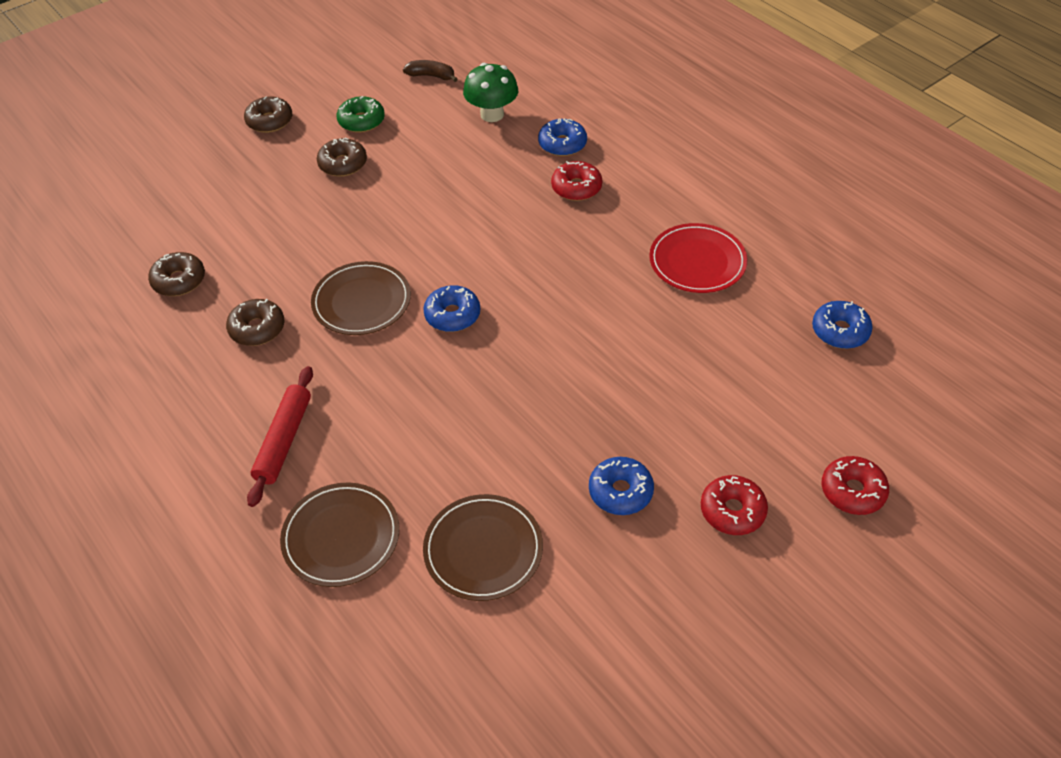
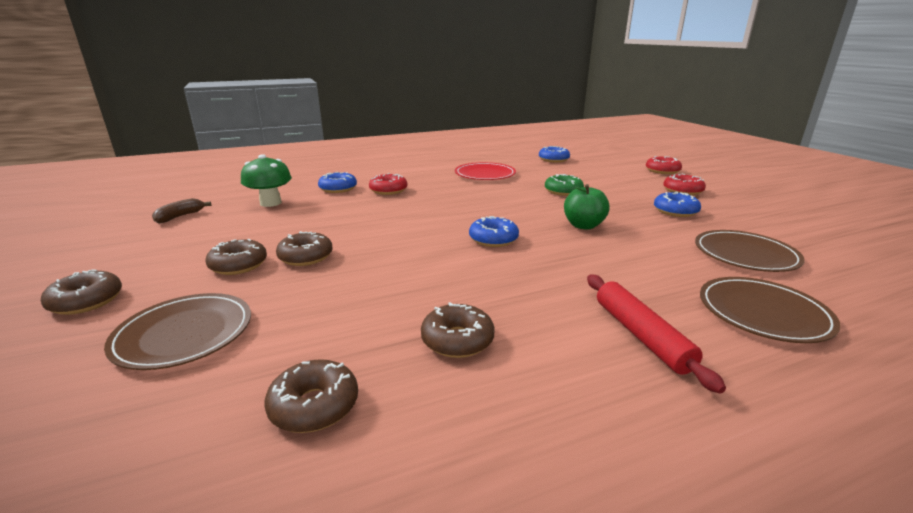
camera: 75 degrees left, 25 degrees down
red rolling pin [247,366,313,507] -> red rolling pin turned 45 degrees clockwise [587,275,726,394]
brown plate [311,261,411,335] -> brown plate moved to [104,293,251,370]
green donut [337,96,385,133] -> green donut moved to [545,174,584,196]
none -> brown donut [276,231,333,266]
none -> green apple [564,184,610,230]

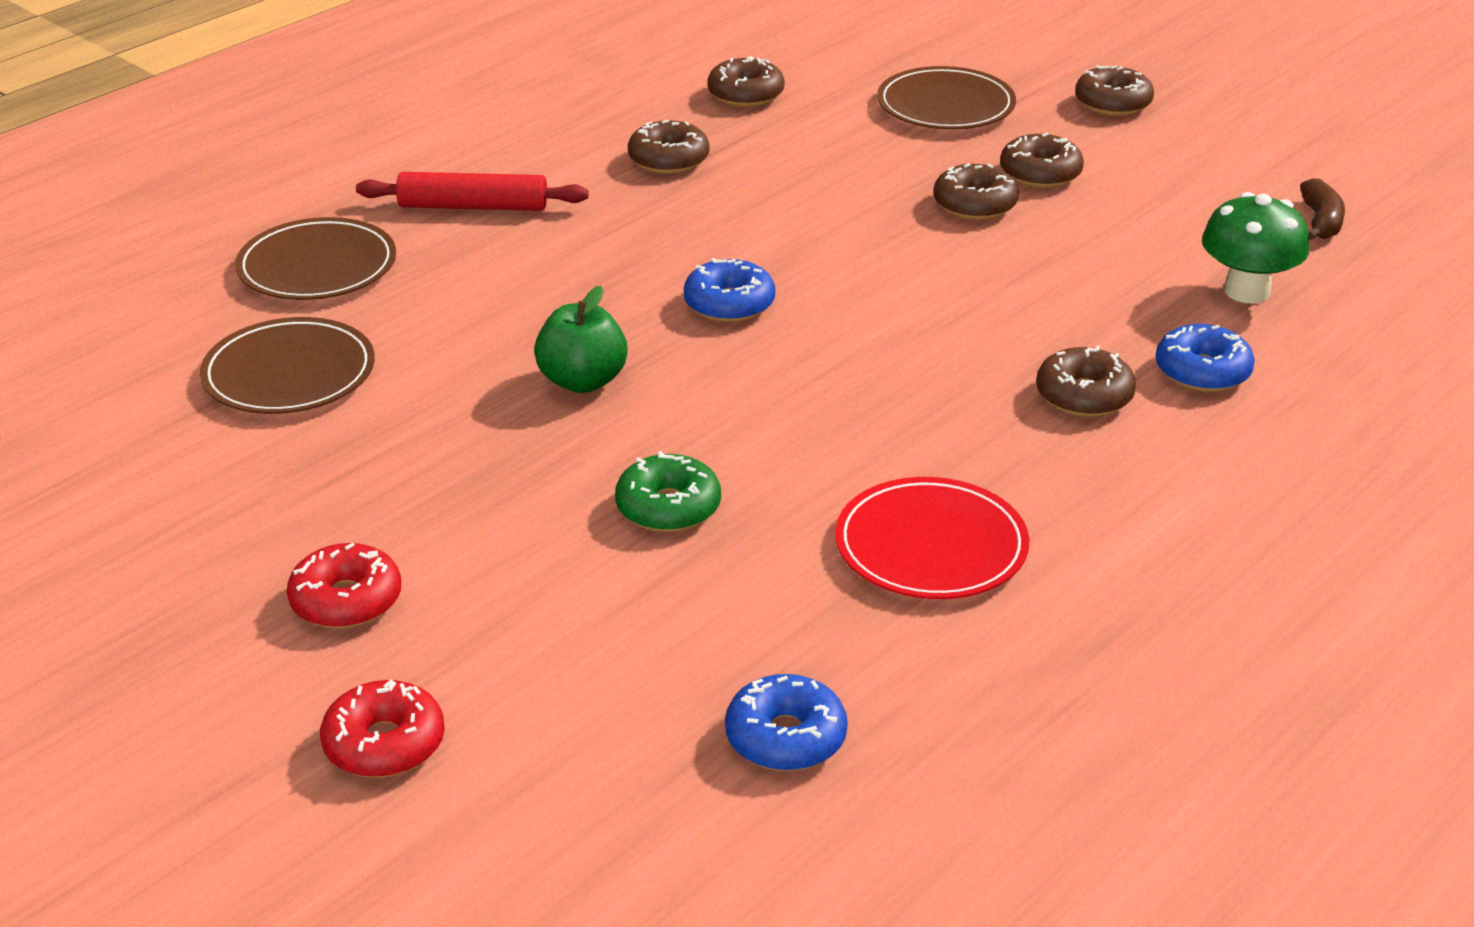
camera: 155 degrees right, 10 degrees up
red donut [369,173,407,195] -> brown donut [1036,346,1136,417]
red rolling pin [587,275,726,394] -> red rolling pin turned 45 degrees counterclockwise [356,172,589,211]
blue donut [654,192,701,217] -> none

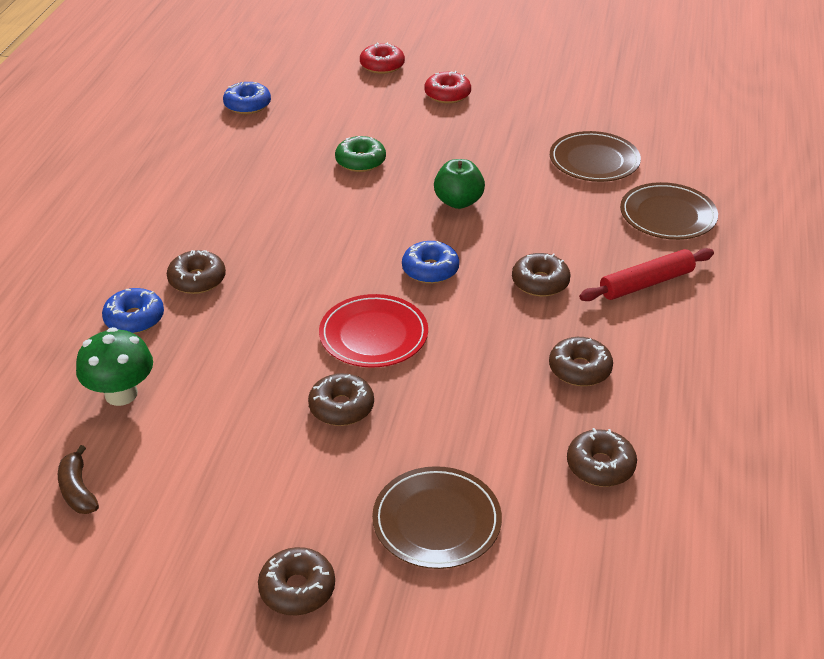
camera: 150 degrees right, 5 degrees up
red plate [835,477,1029,599] -> red plate moved to [319,294,428,368]
brown donut [1000,133,1084,188] -> brown donut moved to [512,253,571,297]

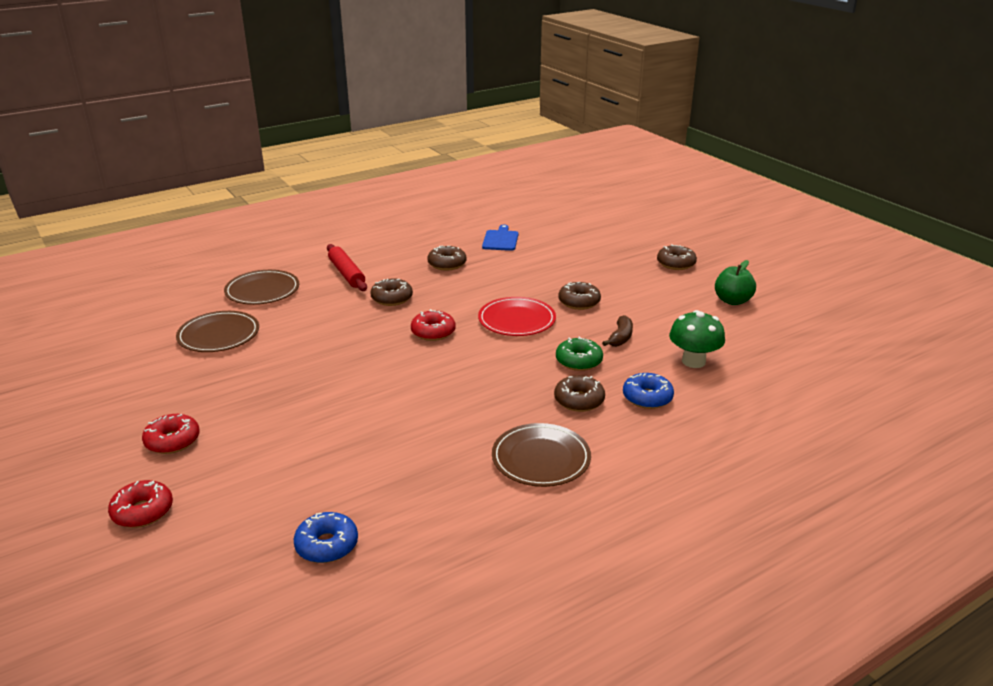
camera: 135 degrees left, 10 degrees down
brown banana [58,445,99,514] -> brown banana moved to [602,315,633,347]
green donut [335,136,386,172] -> green donut moved to [556,336,603,371]
brown plate [372,466,502,569] -> brown plate moved to [492,423,591,487]
blue donut [402,241,459,284] -> red donut [411,309,456,341]
green apple [434,159,485,209] -> green apple moved to [715,260,756,305]
brown donut [567,428,637,487] -> blue cutting board [482,225,518,251]
red rolling pin [579,248,714,301] -> red rolling pin turned 45 degrees clockwise [327,244,367,291]

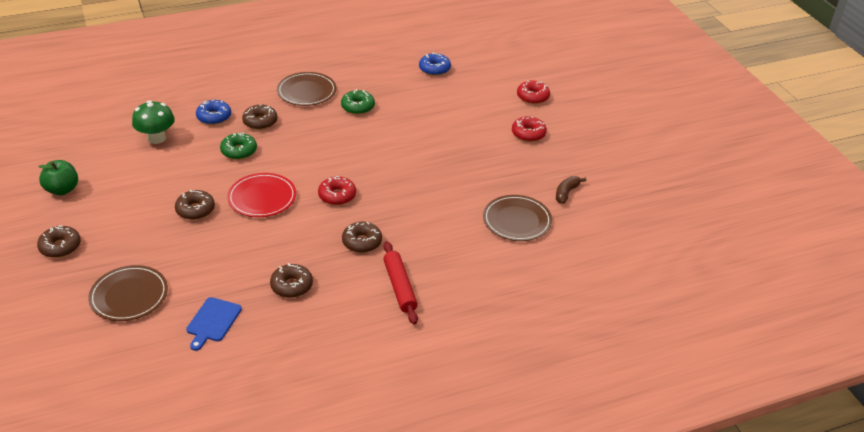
camera: 170 degrees left, 10 degrees up
brown plate [224,270,299,305] -> brown plate moved to [88,265,168,321]
brown banana [602,315,633,347] -> brown banana moved to [556,176,586,204]
none -> green donut [341,89,375,115]

